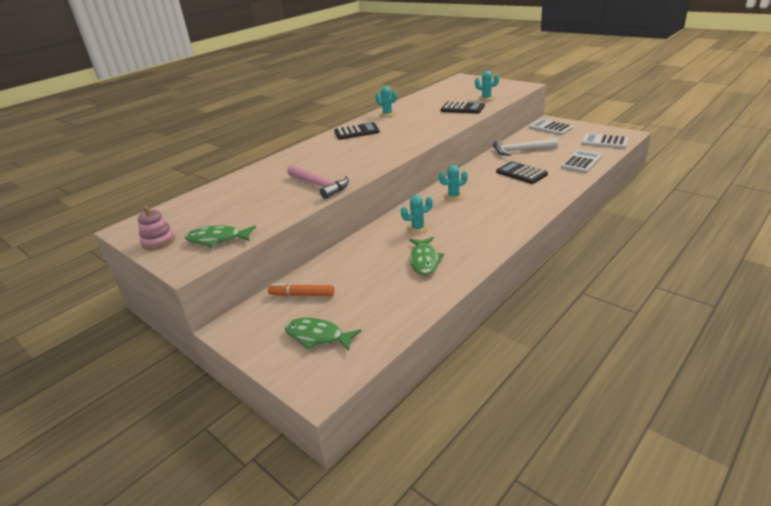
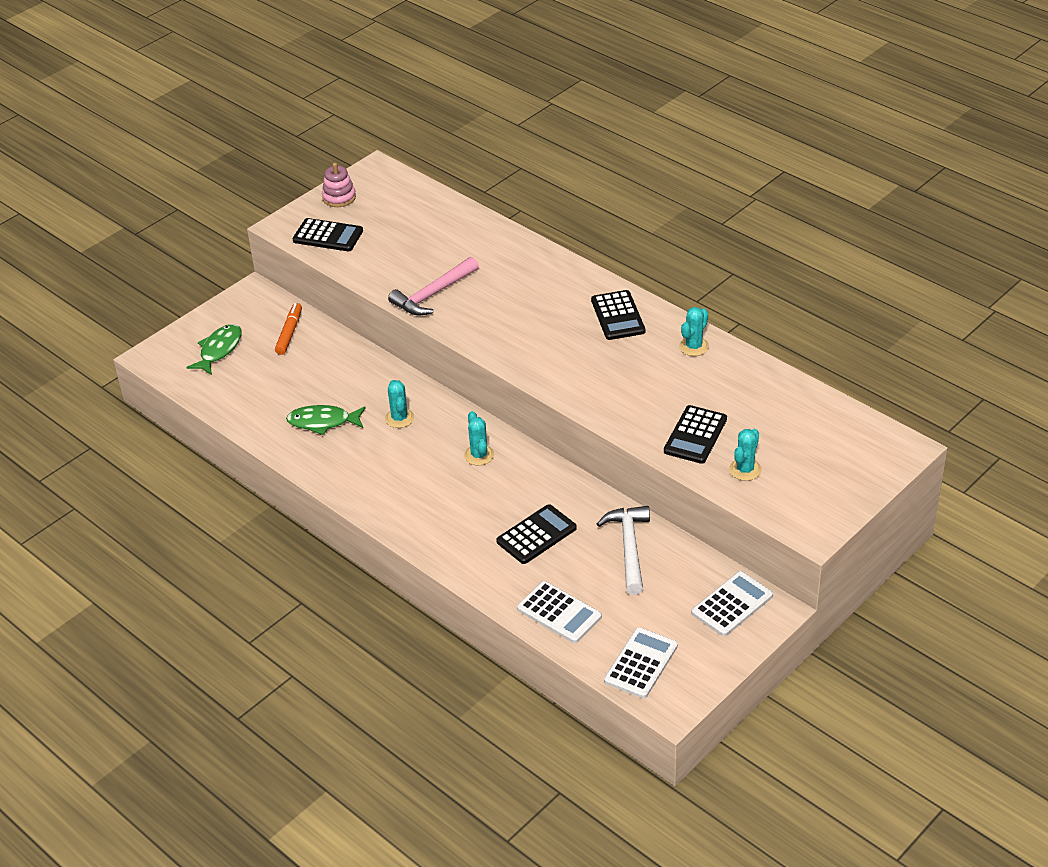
camera: 90 degrees right, 10 degrees up
green fish [185,225,256,247] -> black calculator [292,218,363,251]

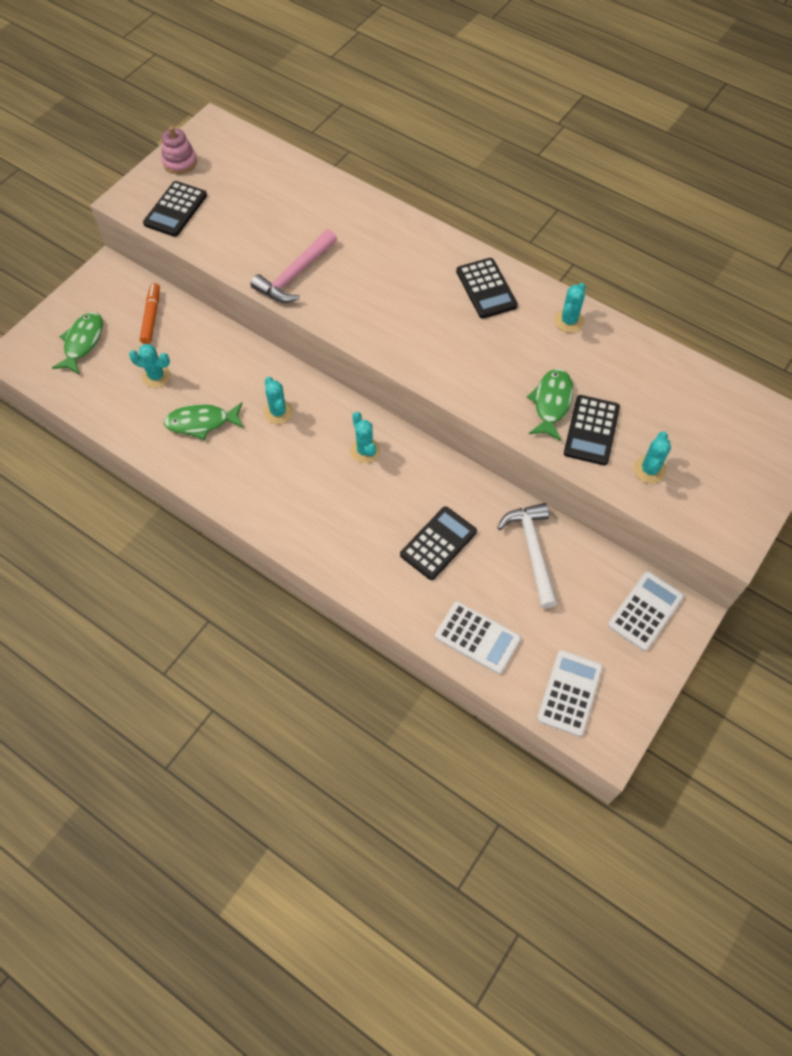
camera: 10 degrees left, 20 degrees up
black calculator [292,218,363,251] -> black calculator turned 105 degrees clockwise [143,181,207,237]
none -> turquoise cactus [129,344,171,388]
none -> green fish [527,369,573,441]

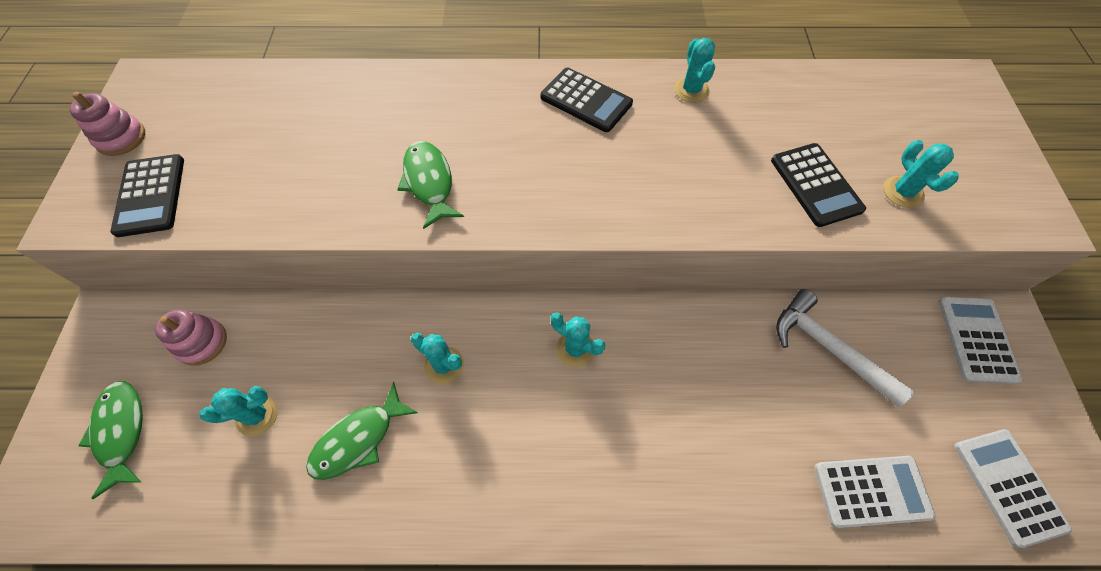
camera: 35 degrees left, 0 degrees up
orange marker [140,283,160,344] -> pink stacking toy [155,310,227,366]
pink hammer [251,229,337,303] -> none
black calculator [400,506,477,580] -> none
green fish [527,369,573,441] -> green fish moved to [397,141,464,229]

